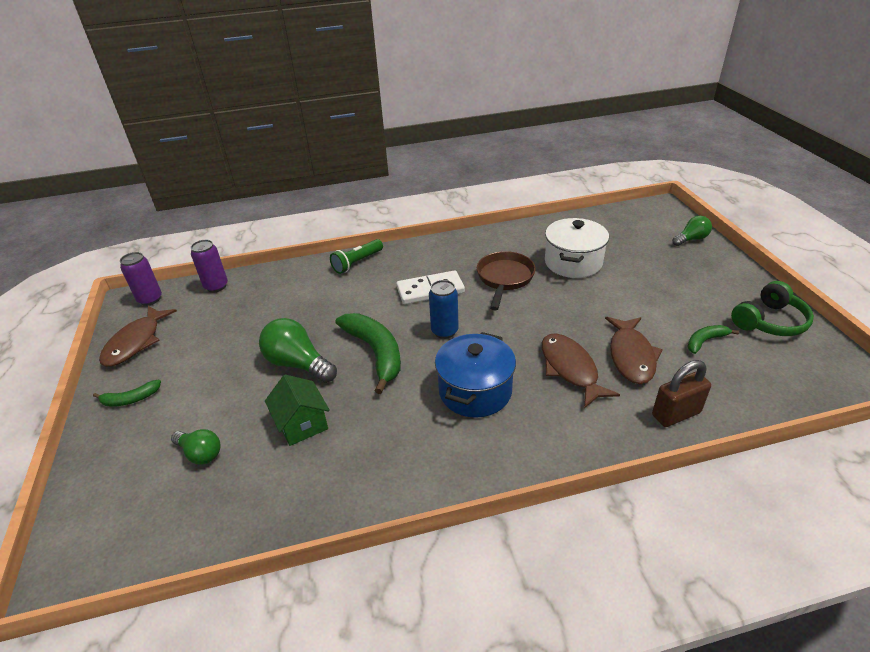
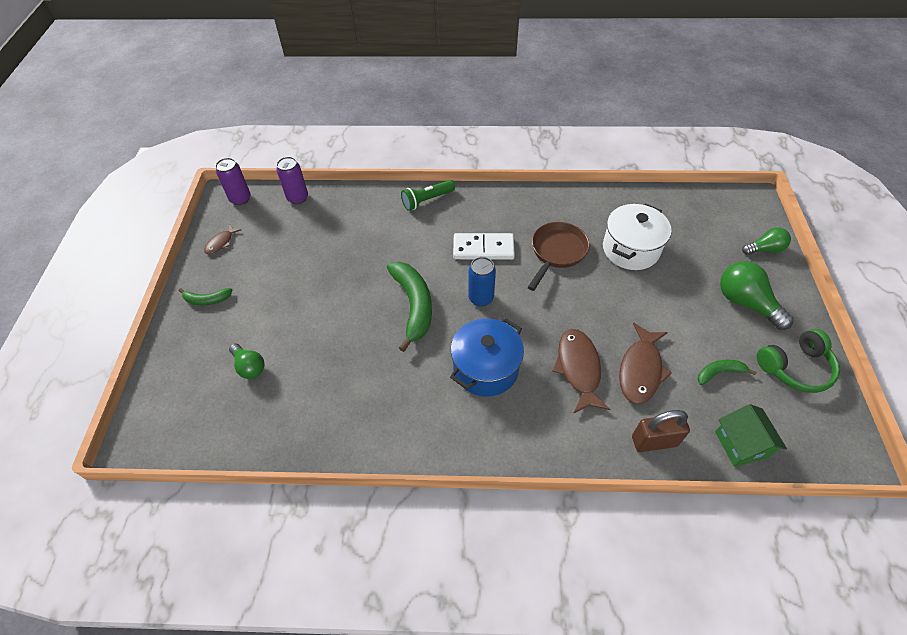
camera: 15 degrees right, 15 degrees up
brown fish [99,306,177,367] -> brown fish [204,224,241,254], size x0.53
green light bulb [259,318,337,383] -> green light bulb moved to [720,261,794,330]
green house [265,374,330,446] -> green house moved to [715,404,787,467]

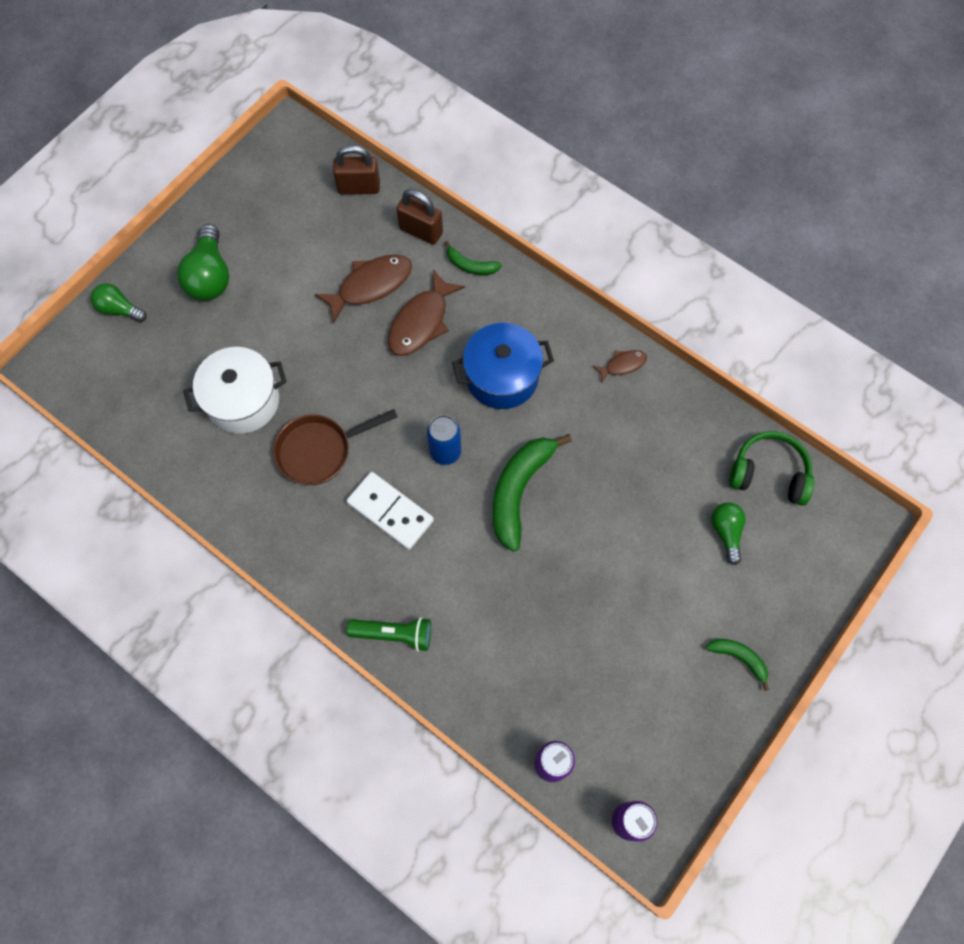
camera: 145 degrees left, 15 degrees up
brown fish [204,224,241,254] -> brown fish moved to [593,350,647,383]
green banana [698,360,757,385] -> green banana moved to [445,241,502,275]
green house [715,404,787,467] -> brown padlock [333,145,380,194]
green headphones [757,329,840,393] -> green headphones moved to [729,431,814,506]

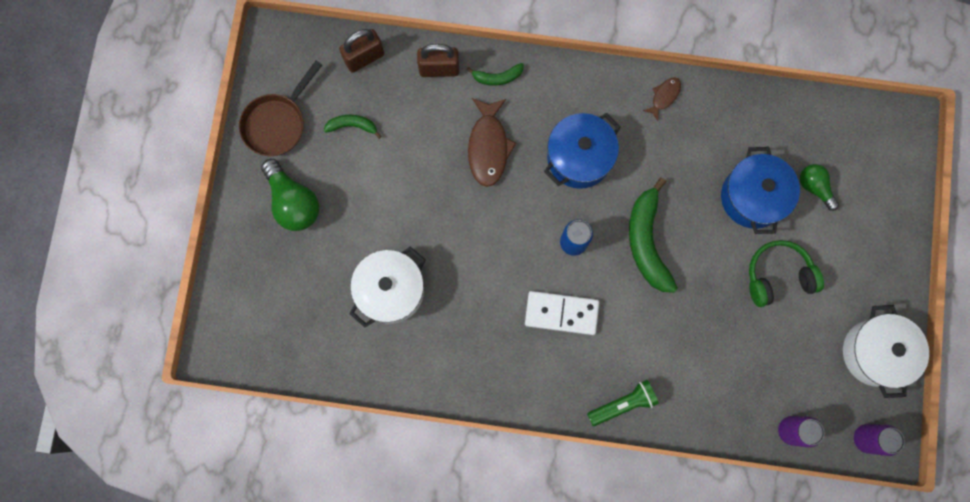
camera: 30 degrees left, 10 degrees up
green light bulb [91,283,147,322] -> none
brown pan [273,409,398,485] -> brown pan moved to [239,61,322,156]
brown fish [315,255,412,323] -> none
green banana [706,639,769,691] -> green banana moved to [324,115,382,139]
green headphones [729,431,814,506] -> green headphones moved to [749,240,824,307]
none -> blue pot [721,147,800,234]
none -> white pot [843,305,929,398]

